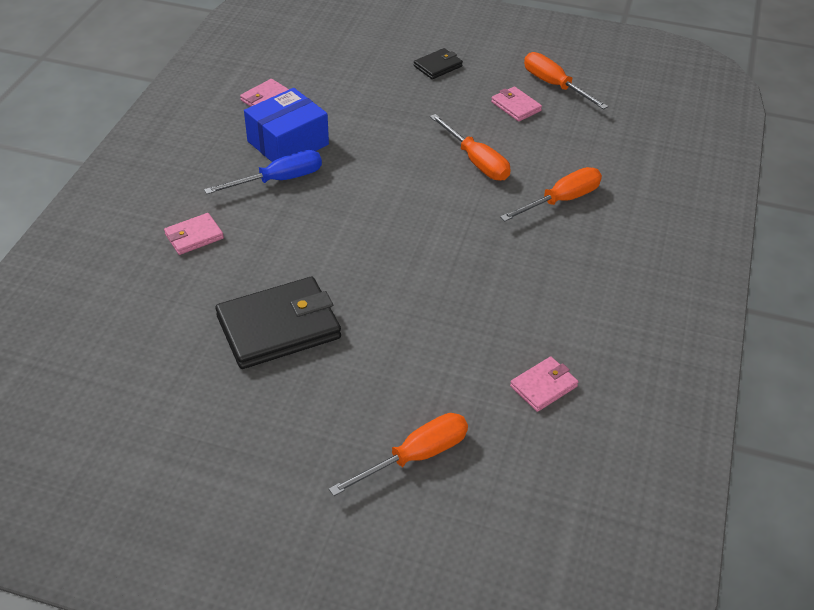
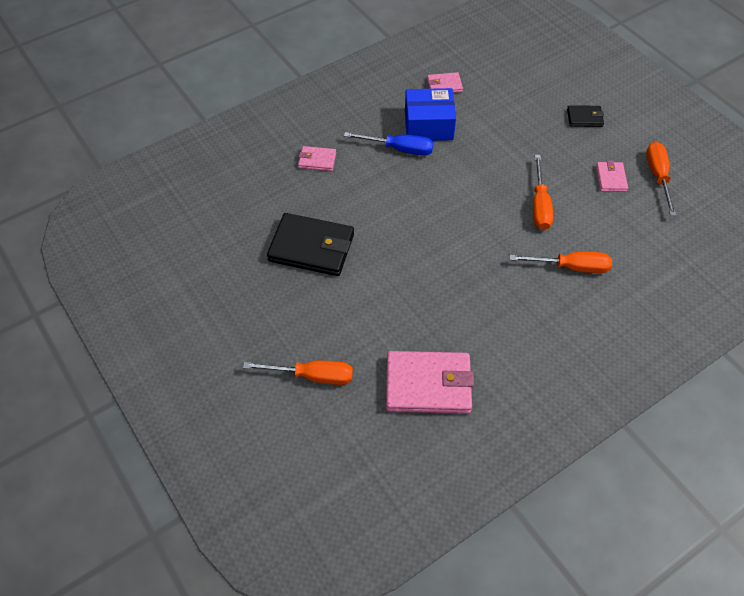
camera: 40 degrees right, 10 degrees up
pink wallet [510,357,578,412] -> pink wallet [386,351,474,414], size x1.99

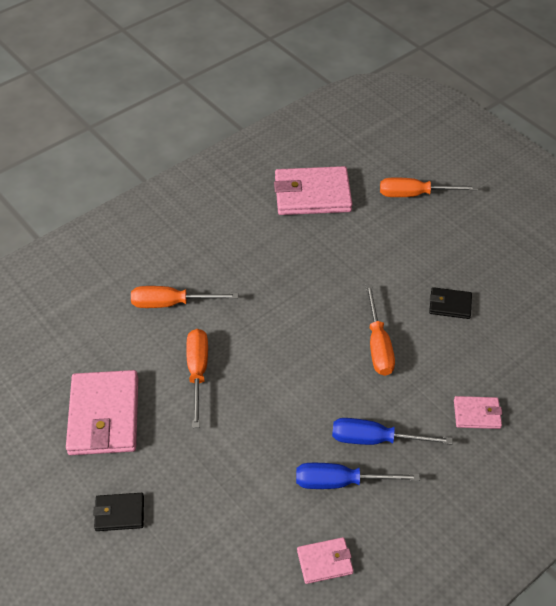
camera: 175 degrees right, 5 degrees down
black wallet [267,213,354,276] -> black wallet [429,287,472,319], size x0.50
blue box [405,88,456,141] -> blue screwdriver [296,463,420,489]
pink wallet [596,160,628,192] -> pink wallet [66,370,138,455], size x1.99
orange screwdriver [646,142,677,216] -> orange screwdriver moved to [365,284,395,376]

